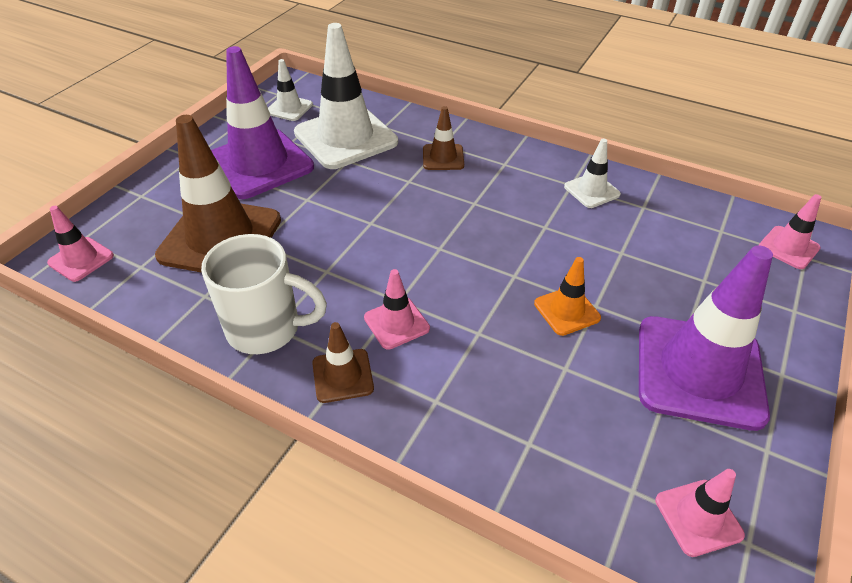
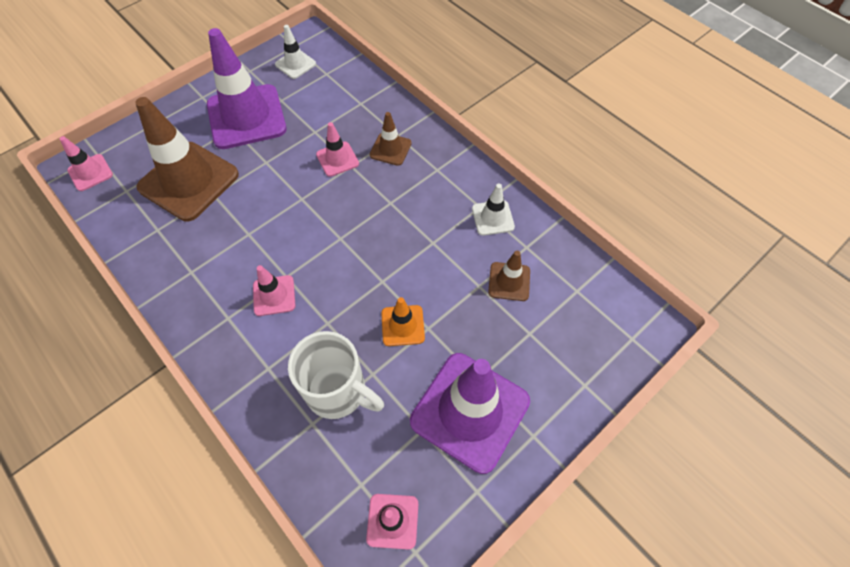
camera: 20 degrees right, 15 degrees up
white mug [201,234,327,354] -> white mug moved to [288,331,384,419]
white traffic cone [294,23,398,169] -> none
brown traffic cone [312,322,374,403] -> brown traffic cone moved to [488,251,530,301]
pink traffic cone [759,194,821,269] -> pink traffic cone moved to [316,122,359,177]

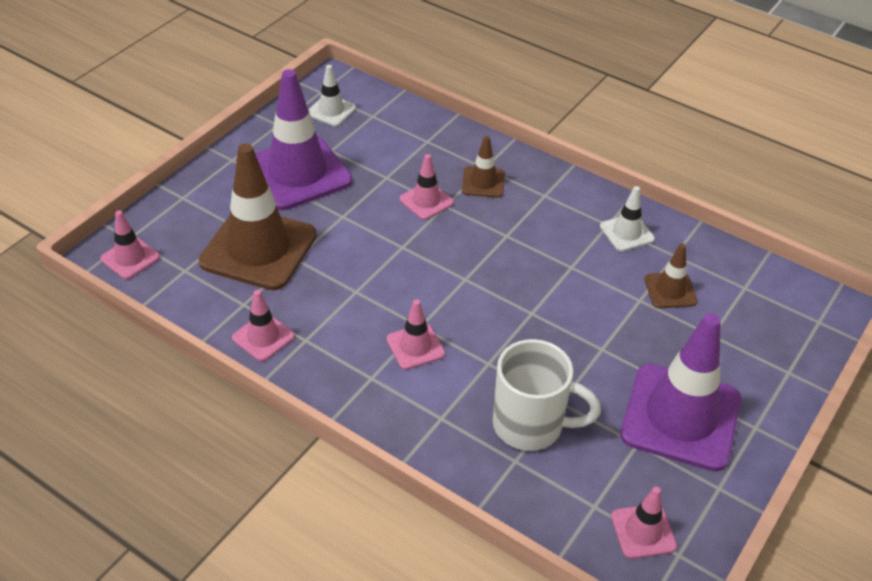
camera: 15 degrees left, 15 degrees down
orange traffic cone [381,297,425,346] -> none
none -> pink traffic cone [232,290,295,362]

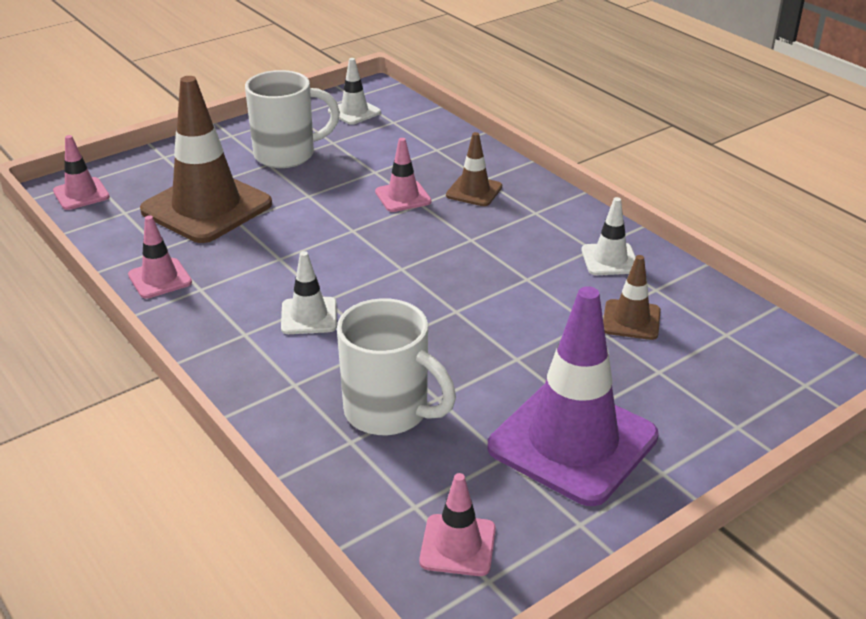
camera: 20 degrees right, 10 degrees down
purple traffic cone [255,69,352,210] -> white mug [245,70,340,168]
pink traffic cone [387,299,445,370] -> white traffic cone [281,251,337,334]

